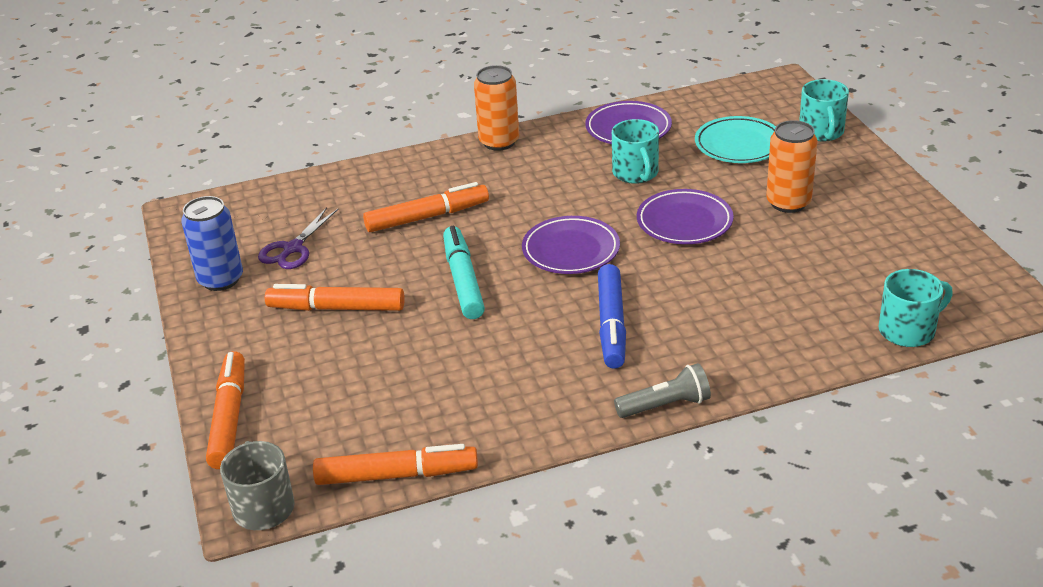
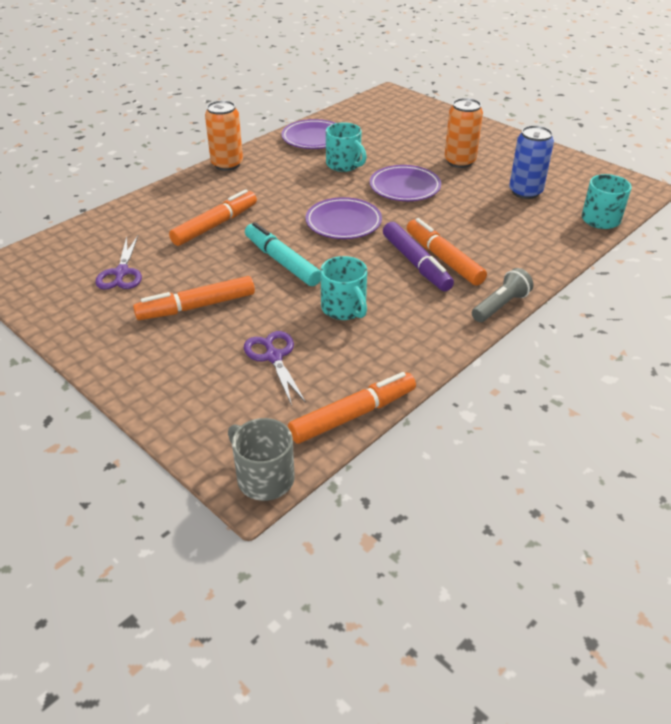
camera: 30 degrees left, 5 degrees up
blue can [181,196,243,291] -> blue can moved to [509,125,554,199]
orange marker [206,351,245,469] -> orange marker moved to [407,218,487,286]
blue marker [598,264,626,369] -> purple marker [383,222,454,292]
turquoise plate [695,116,776,163] -> none
turquoise mug [799,79,849,142] -> turquoise mug moved to [320,256,367,320]
none -> purple scissors [244,331,306,406]

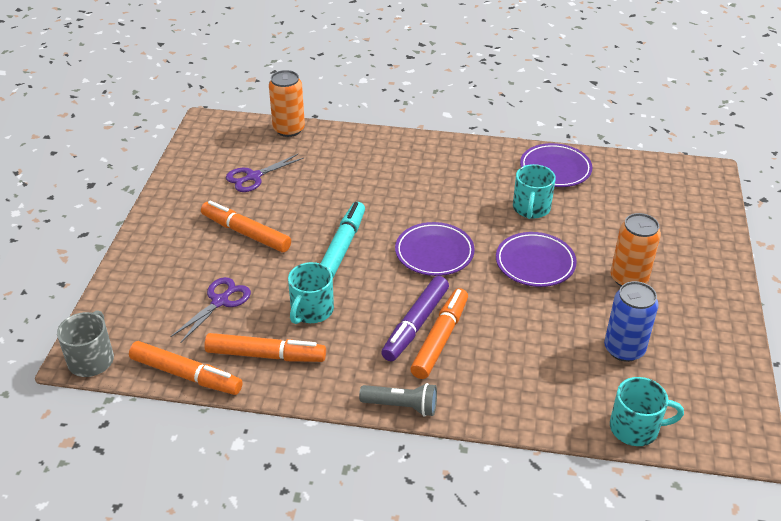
camera: 55 degrees right, 0 degrees up
orange marker [169,189,257,246] -> orange marker moved to [204,333,326,362]
orange can [205,100,243,171] -> orange can moved to [269,70,305,137]

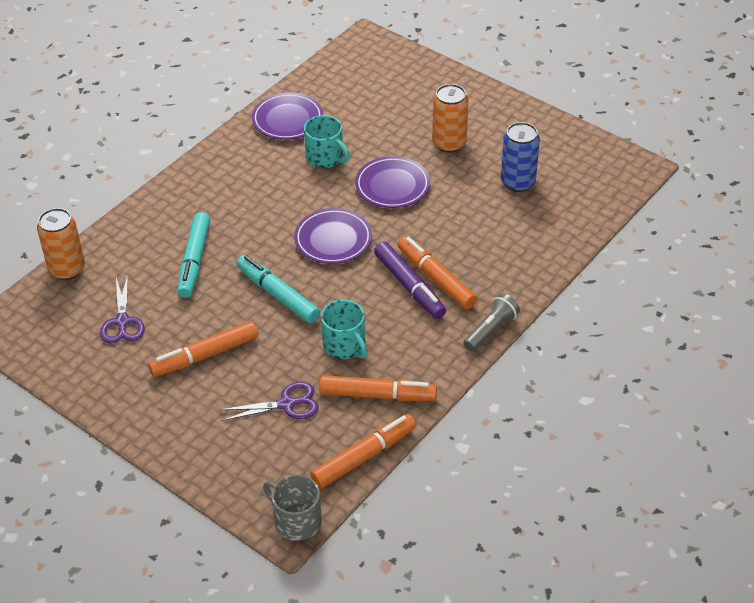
camera: 60 degrees left, 5 degrees up
purple scissors [170,277,251,343] -> purple scissors turned 105 degrees clockwise [220,382,319,421]
orange marker [204,333,326,362] -> orange marker turned 60 degrees clockwise [319,375,437,401]
turquoise mug [610,377,684,446] -> none
none -> turquoise marker [177,212,210,298]

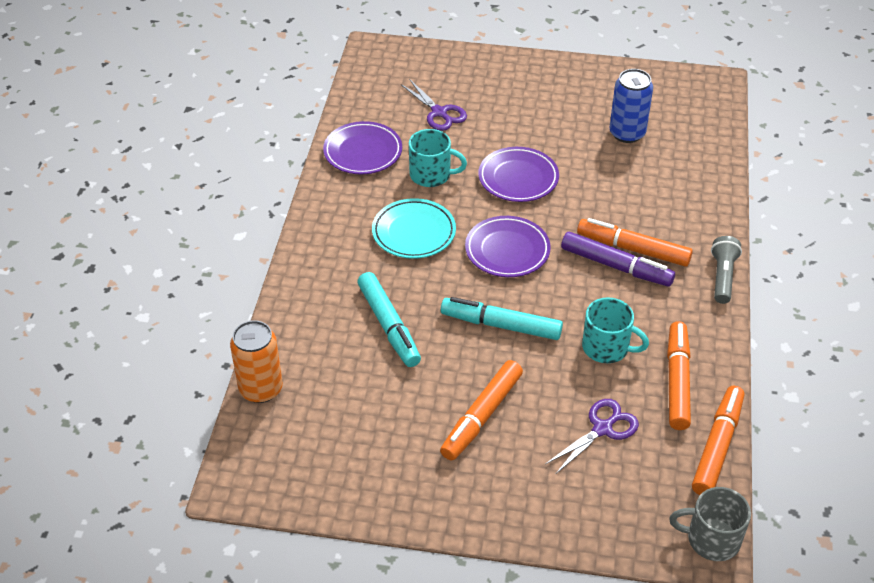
camera: 30 degrees left, 0 degrees up
purple scissors [100,274,145,344] -> purple scissors moved to [400,79,467,131]
orange marker [319,375,437,401] -> orange marker turned 60 degrees counterclockwise [667,321,691,430]
orange can [432,84,468,153] -> none
none -> turquoise plate [372,198,456,259]

